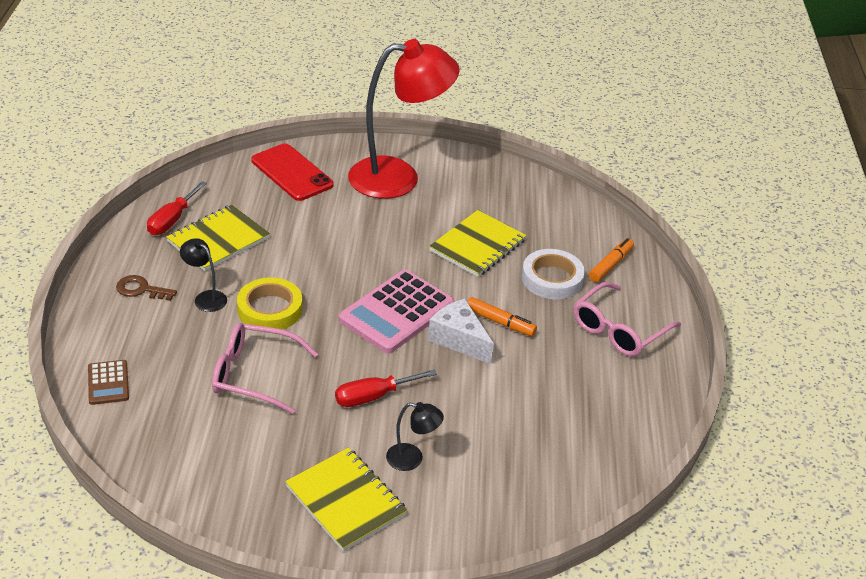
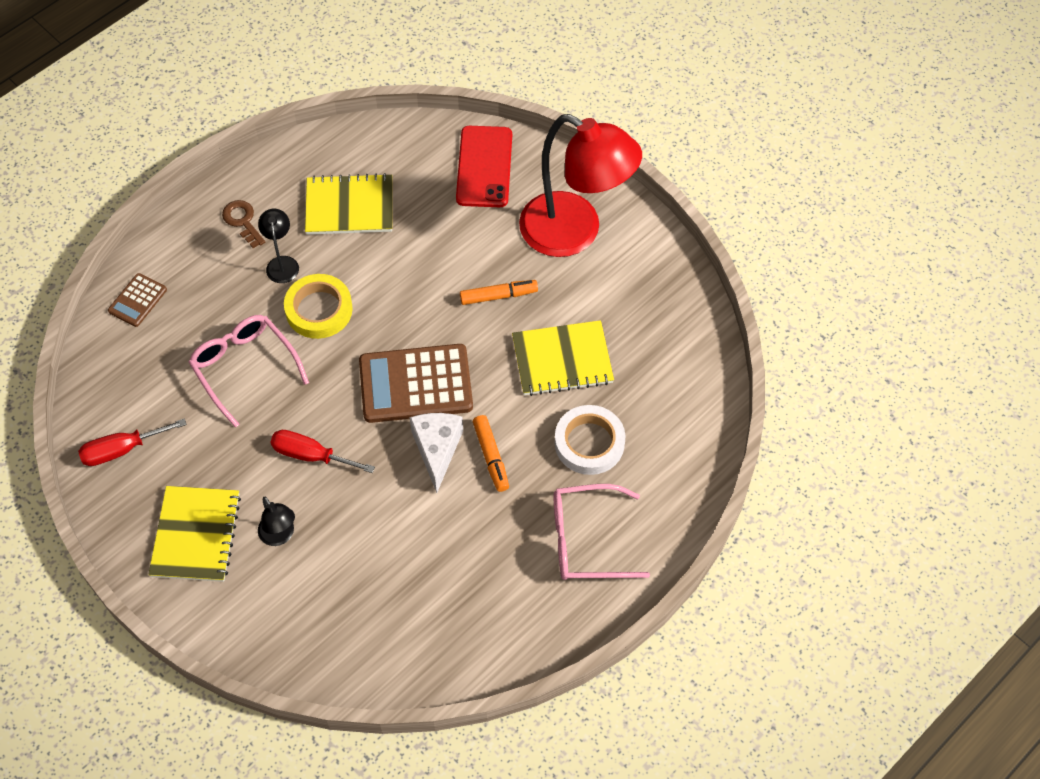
camera: 45 degrees right, 20 degrees up
red screwdriver [147,181,207,235] -> red screwdriver moved to [78,419,187,466]
pink calculator [339,270,454,353] -> brown calculator [359,344,473,423]
orange marker [589,238,634,282] -> orange marker moved to [460,280,538,305]

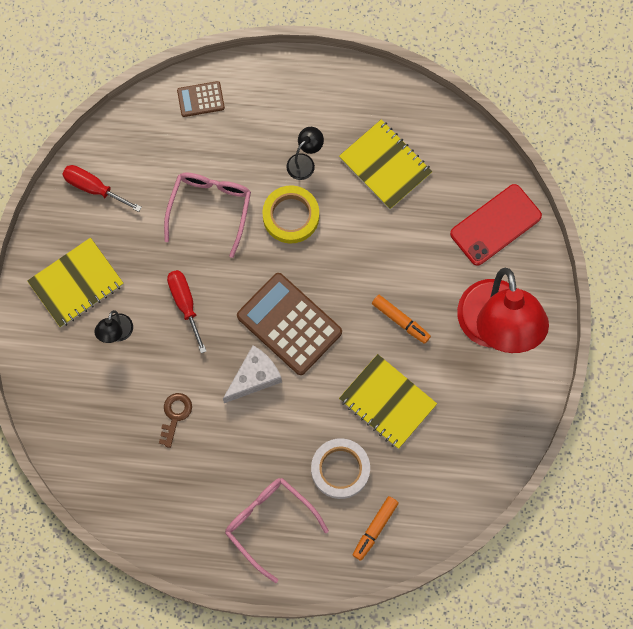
camera: 50 degrees right, 15 degrees up
brown key [222,200,265,248] -> brown key moved to [159,393,192,448]
orange marker [473,415,509,492] -> orange marker moved to [353,496,399,561]

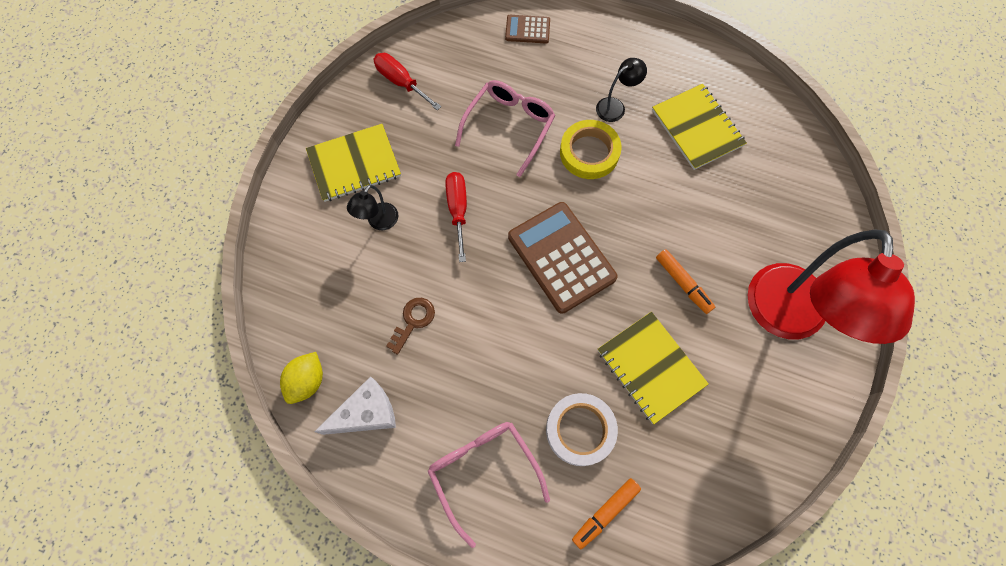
camera: 15 degrees right, 5 degrees down
white cheese [223,345,282,403] -> white cheese moved to [314,376,396,435]
red phone [450,184,542,266] -> none
none -> yellow lemon [280,352,323,404]

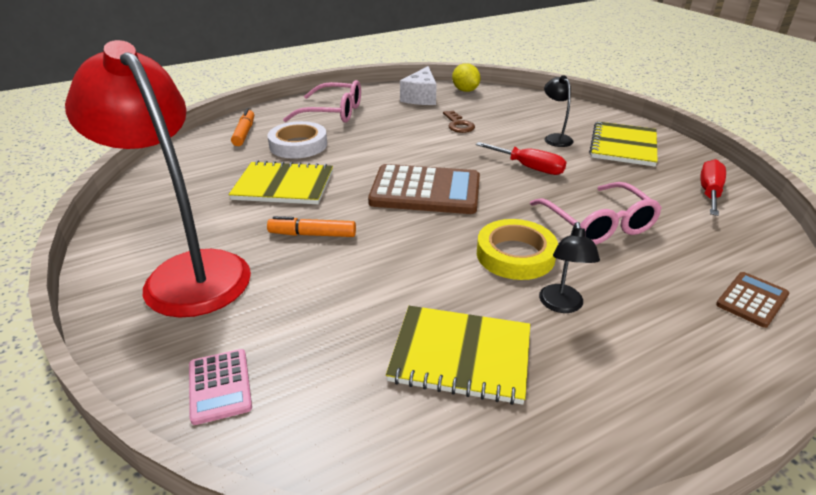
camera: 130 degrees right, 35 degrees down
red screwdriver [373,53,441,110] -> red screwdriver turned 60 degrees counterclockwise [700,159,726,216]
none -> pink calculator [189,349,252,425]

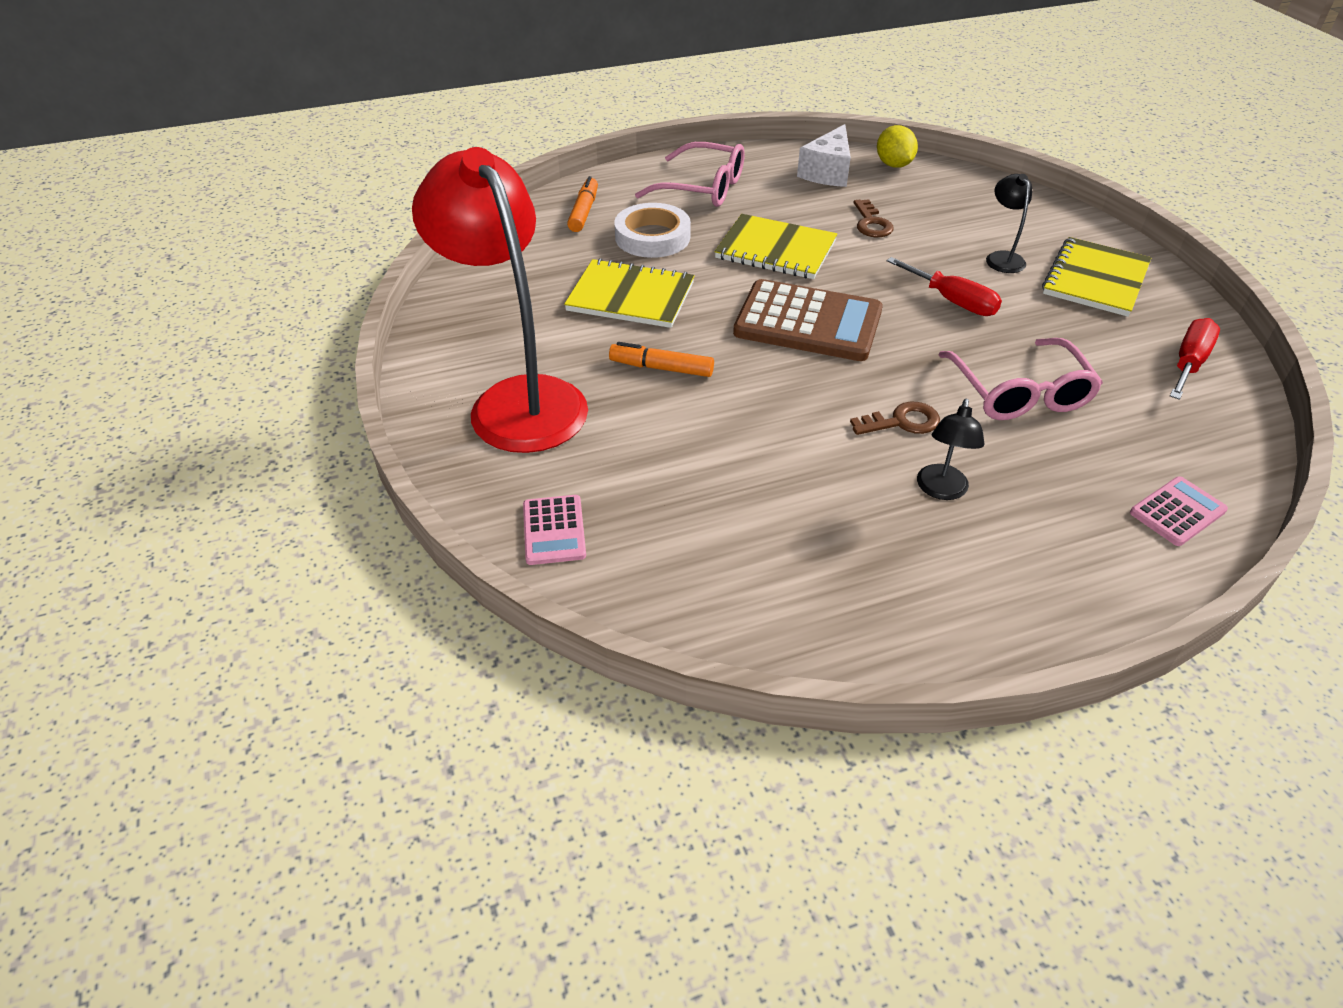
camera: 10 degrees right, 10 degrees up
yellow notebook [386,306,530,405] -> yellow notebook moved to [714,214,838,279]
yellow tape [477,219,558,280] -> brown key [850,402,940,435]
brown calculator [716,272,789,328] -> pink calculator [1130,477,1228,546]

